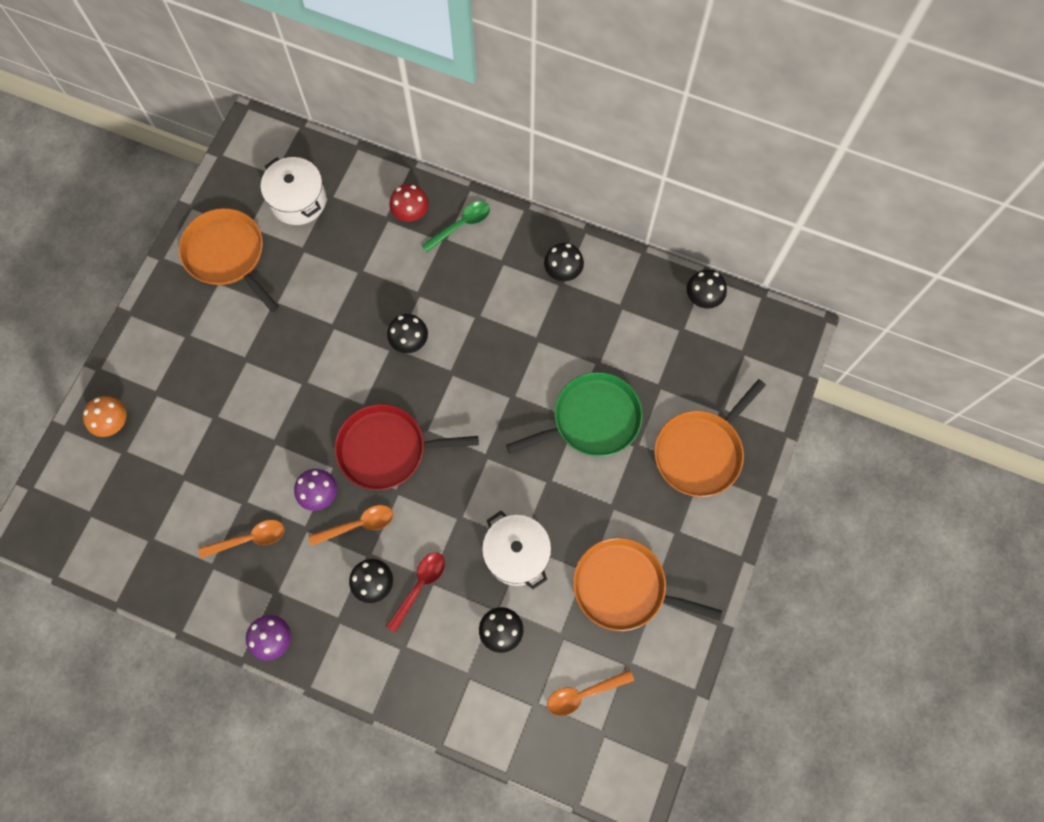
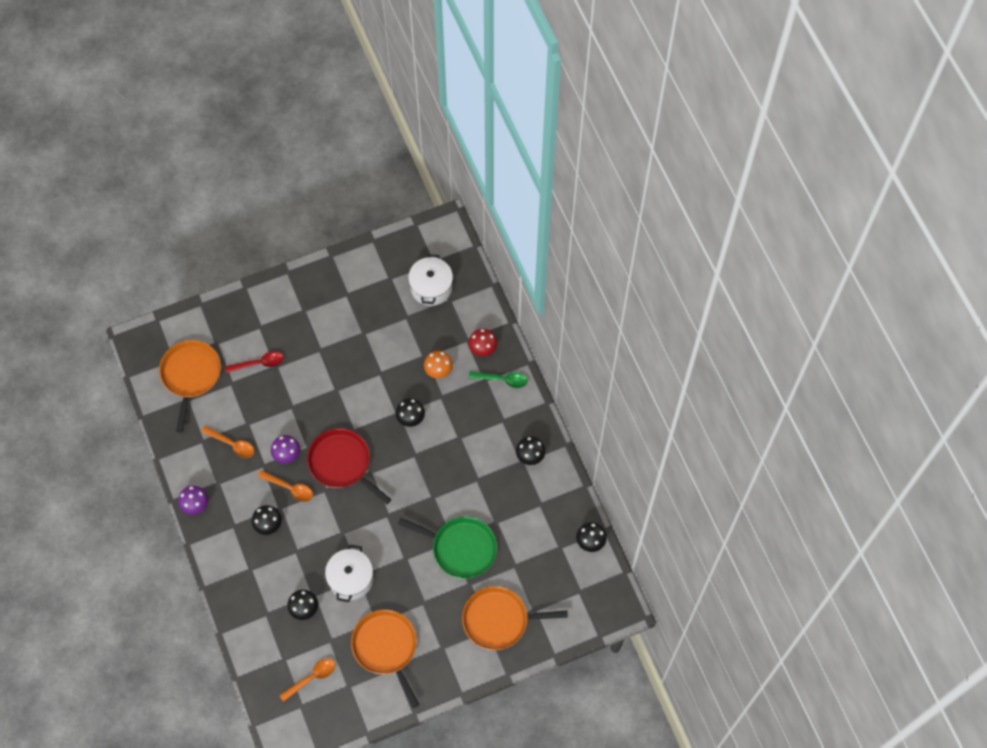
camera: 45 degrees right, 5 degrees down
orange mushroom [83,396,126,437] -> orange mushroom moved to [424,351,453,379]
orange pan [179,208,279,312] -> orange pan moved to [159,340,221,432]
red spoon [386,553,445,633] -> red spoon moved to [225,351,284,373]
orange spoon [547,670,634,716] -> orange spoon turned 120 degrees clockwise [279,659,335,702]

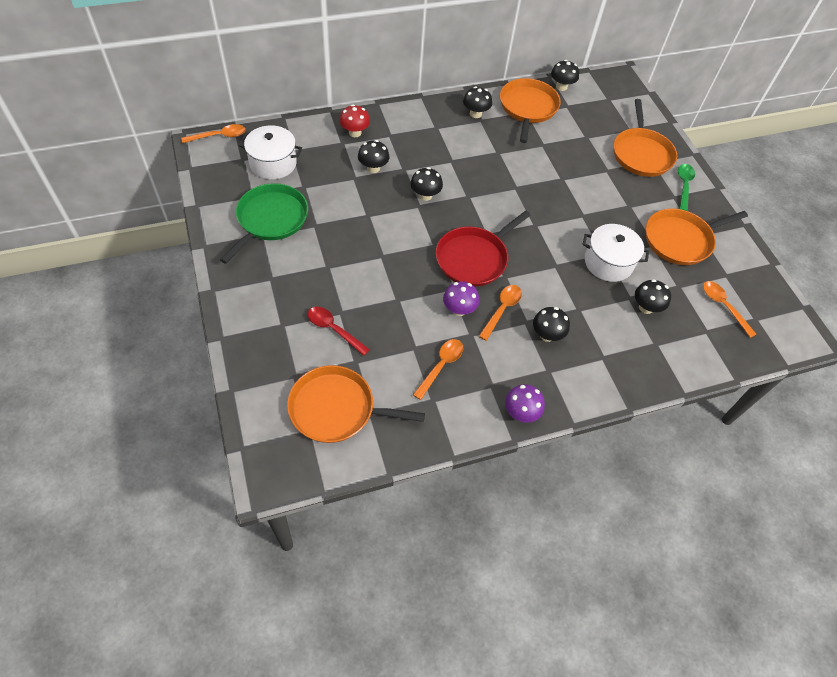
camera: 90 degrees left, 10 degrees down
red spoon [225,351,284,373] -> red spoon turned 45 degrees counterclockwise [308,307,370,356]
green pan [398,517,497,579] -> green pan moved to [220,183,308,264]
orange mushroom [424,351,453,379] -> black mushroom [358,140,390,173]
green spoon [469,372,528,388] -> green spoon moved to [678,164,695,211]
none -> orange spoon [181,124,246,143]
none -> orange pan [500,78,561,143]

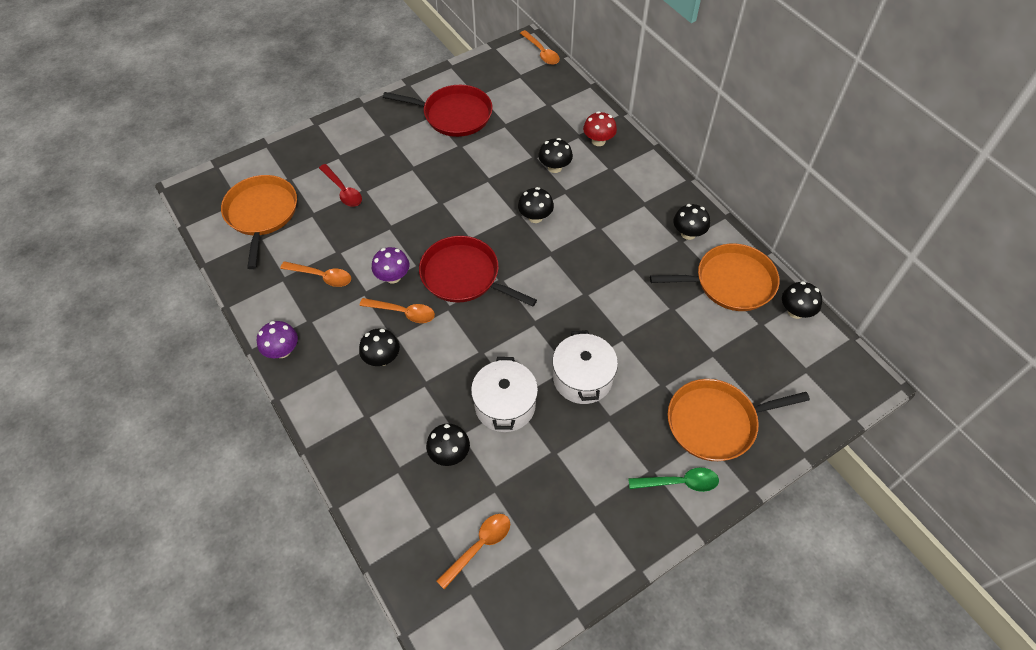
camera: 80 degrees right, 0 degrees up
green pan [220,183,308,264] -> red pan [383,85,493,137]
white pot [239,125,302,180] -> white pot moved to [552,330,618,404]
red spoon [308,307,370,356] -> red spoon turned 120 degrees clockwise [319,164,362,207]
orange pan [646,209,748,265] -> none

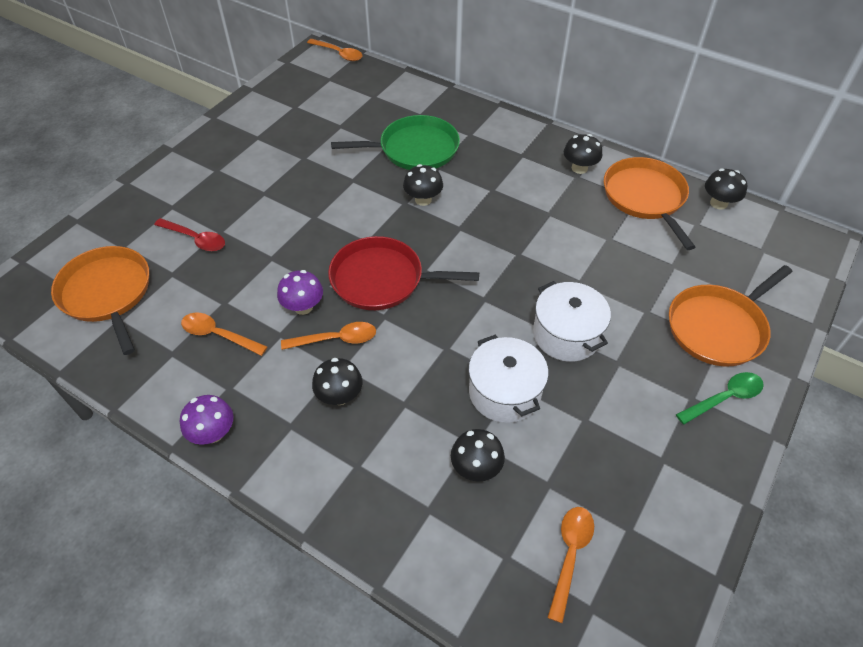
camera: 25 degrees left, 5 degrees down
orange spoon [280,261,351,287] -> orange spoon turned 150 degrees counterclockwise [181,312,267,356]
red pan [383,85,493,137] -> none
black mushroom [538,138,573,173] -> green pan [331,115,460,170]
red mushroom [583,111,617,146] -> none
orange pan [650,244,779,311] -> orange pan turned 75 degrees counterclockwise [604,157,695,250]

